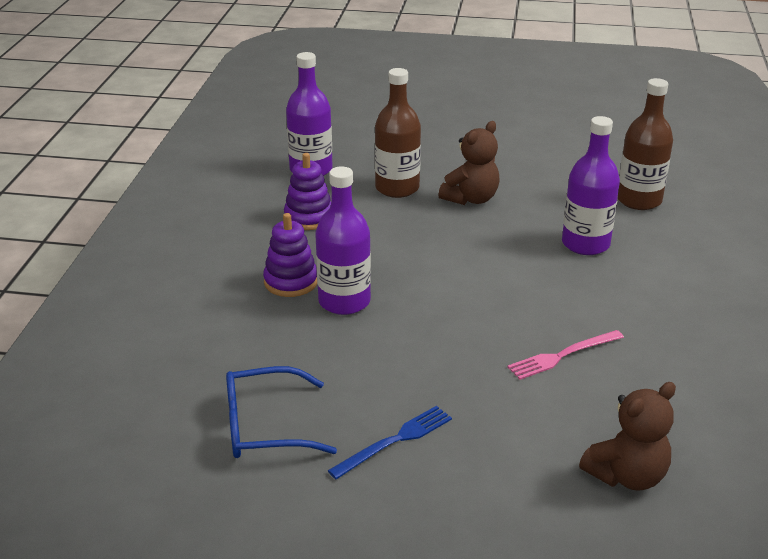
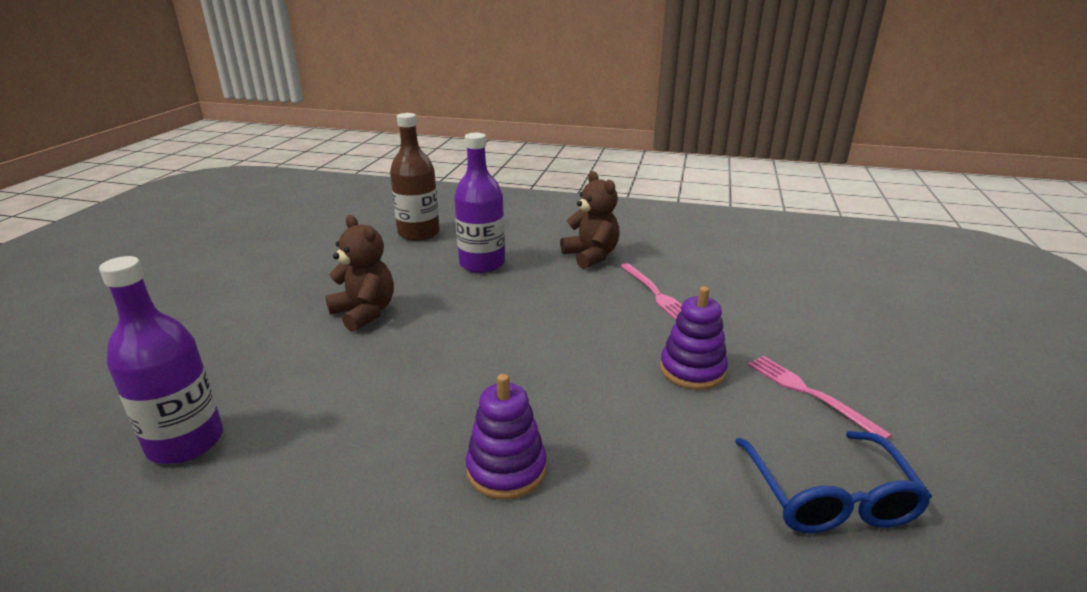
camera: 85 degrees left, 5 degrees down
purple stacking toy [284,153,331,230] -> purple stacking toy moved to [660,286,728,390]
purple bottle [315,166,371,315] -> none
blue fork [328,406,452,479] -> pink fork [748,356,892,440]
brown bottle [375,68,421,198] -> none
brown teddy bear [579,382,676,491] -> brown teddy bear moved to [560,171,620,269]

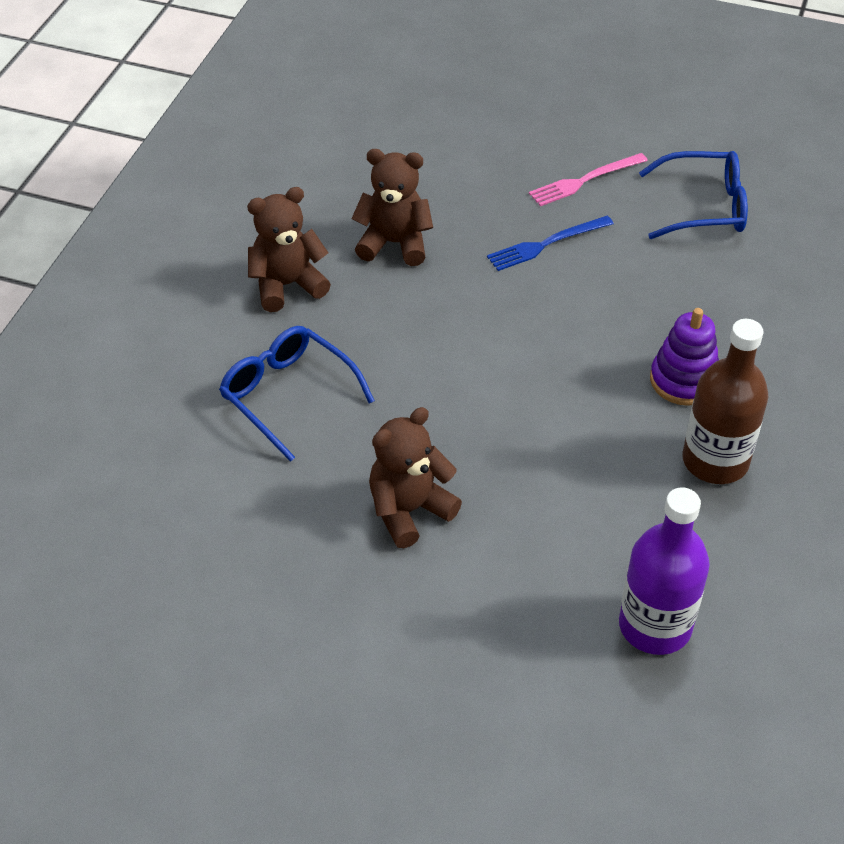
camera: 85 degrees left, 20 degrees up
brown bottle [390,113,440,241] -> brown bottle moved to [682,319,768,484]
purple bottle [454,133,505,273] -> blue glasses [219,326,375,462]
pink fork [620,263,682,320] -> brown teddy bear [351,149,433,266]
purple stacking toy [660,286,728,390] -> blue fork [487,216,614,271]

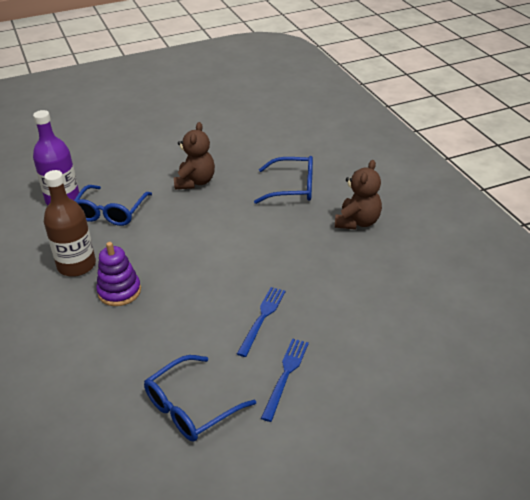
camera: 140 degrees right, 10 degrees down
brown teddy bear [351,149,433,266] -> none
pink fork [529,153,648,206] -> blue fork [261,339,309,422]
none -> blue glasses [74,185,152,226]

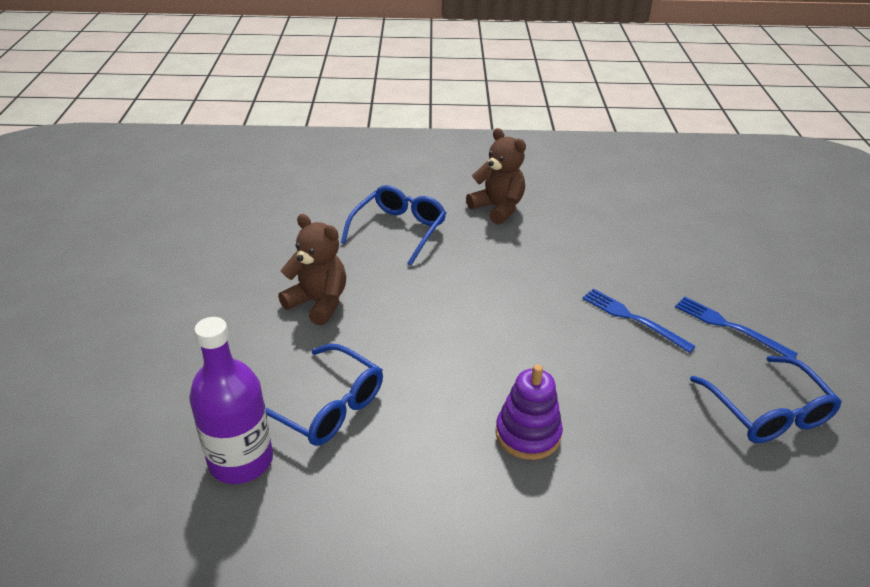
camera: 70 degrees left, 0 degrees up
brown bottle [44,170,96,277] -> none

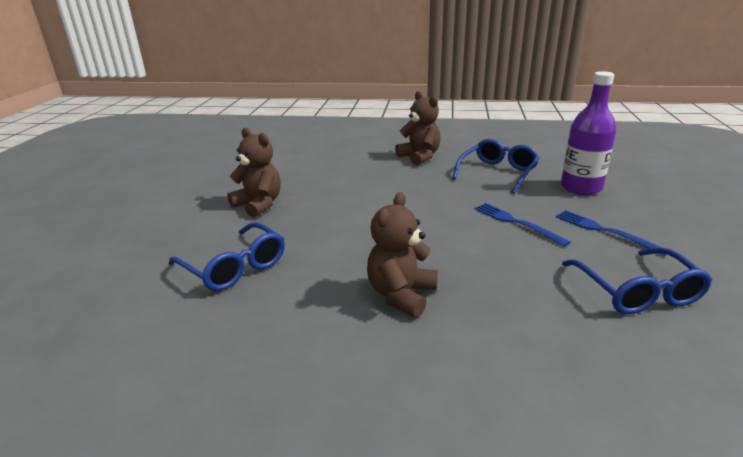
camera: 10 degrees right, 10 degrees down
purple bottle [189,317,273,484] -> purple bottle moved to [561,71,616,195]
blue glasses [341,185,446,266] -> blue glasses moved to [452,139,539,193]
purple stacking toy [496,364,563,460] -> brown teddy bear [367,192,438,318]

